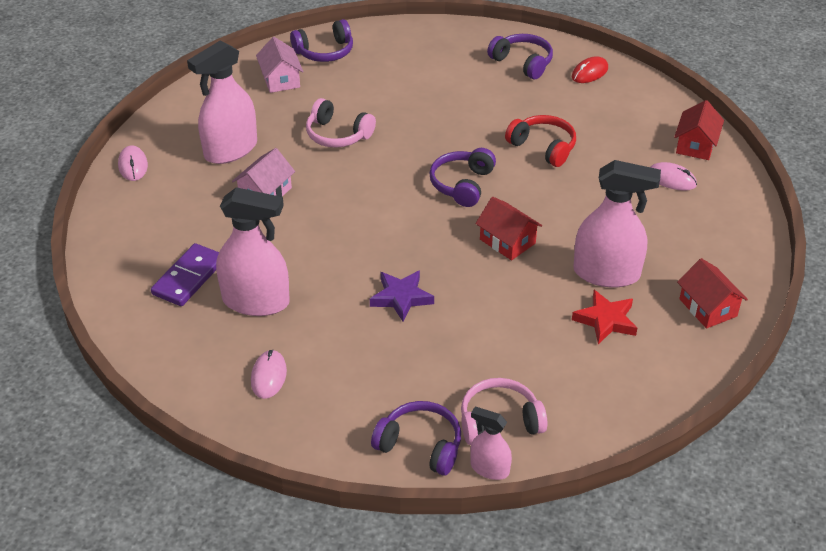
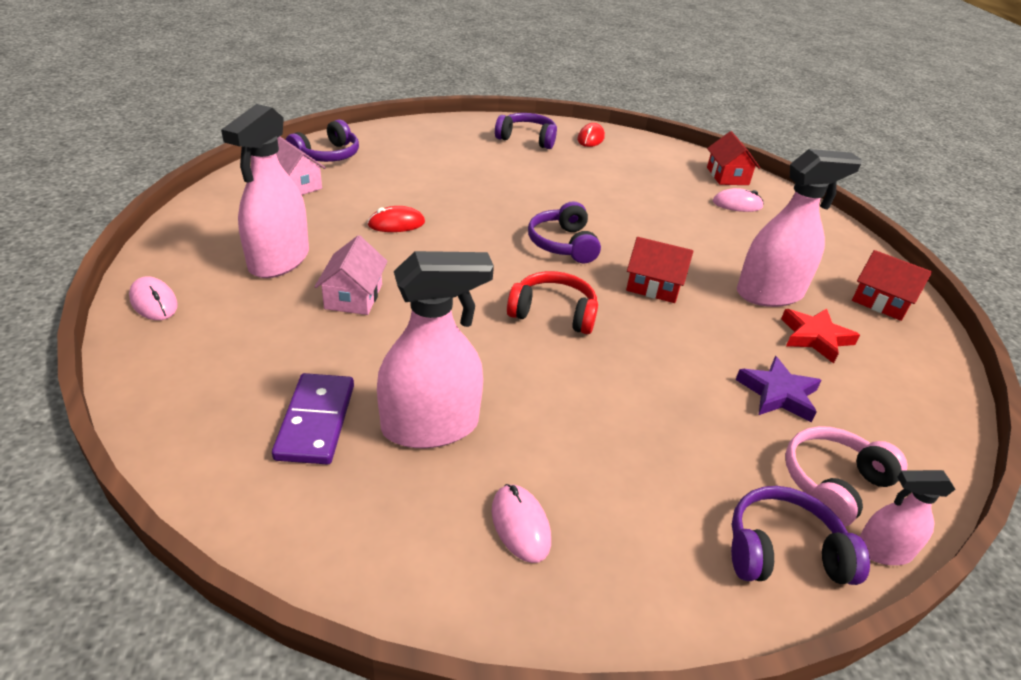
camera: 30 degrees left, 5 degrees down
pink headphones [306,98,376,148] -> red mouse [367,206,425,232]
purple star [370,270,434,322] -> purple star moved to [736,356,822,422]
red headphones [505,115,576,167] -> red headphones moved to [507,271,598,334]

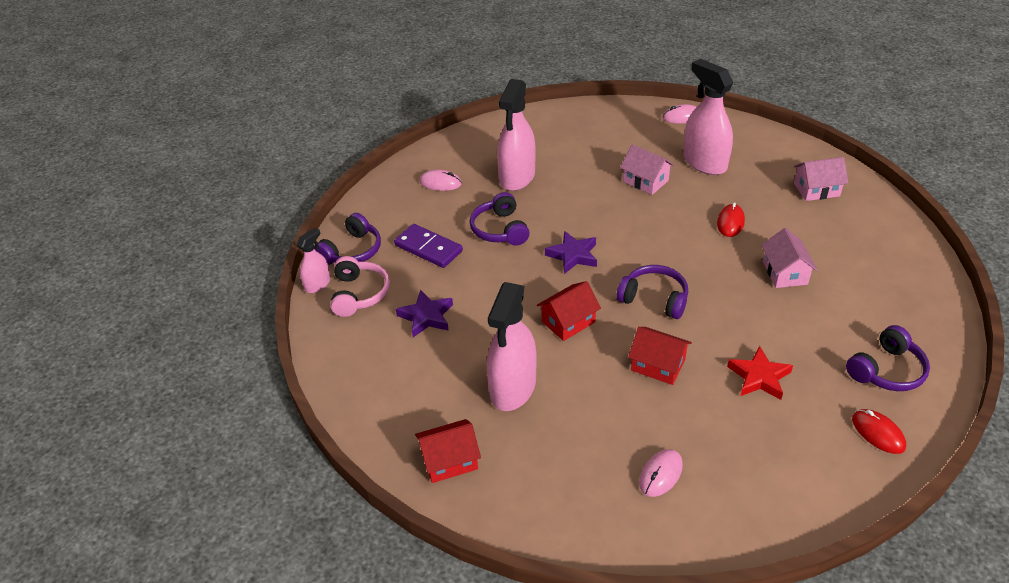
camera: 130 degrees right, 5 degrees up
purple domino [272,373,354,464] -> purple domino moved to [394,224,463,268]
purple headphones [286,119,359,162] -> purple headphones moved to [470,192,530,246]
red headphones [507,271,598,334] -> purple star [545,231,597,274]
red house [707,131,760,185] -> red house moved to [628,327,692,385]
red star [781,309,860,364] -> red star moved to [727,346,793,400]
none -> pink house [761,228,818,288]

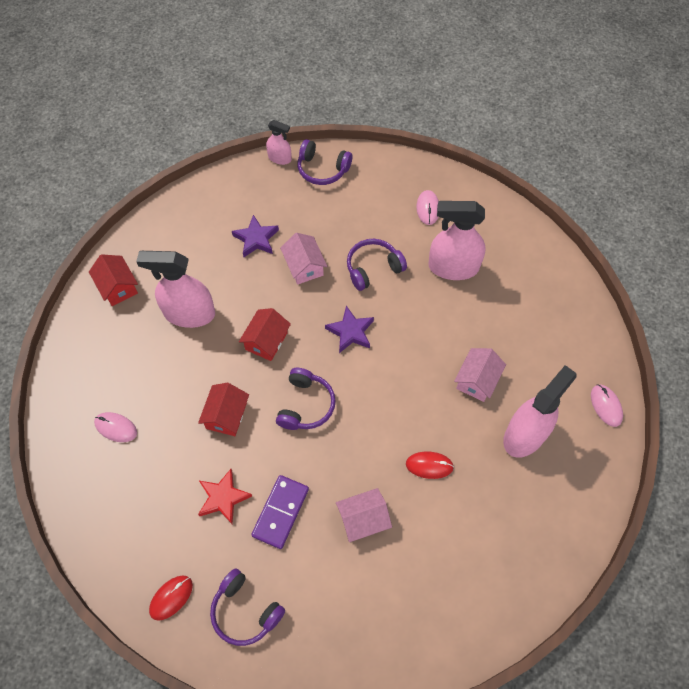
camera: 75 degrees right, 20 degrees up
pink headphones [331,256,390,317] -> none
purple domino [394,224,463,268] -> purple domino moved to [251,475,309,549]
red house [537,281,601,341] -> red house turned 75 degrees clockwise [239,308,291,361]
pink house [794,157,848,201] -> pink house moved to [280,233,327,284]

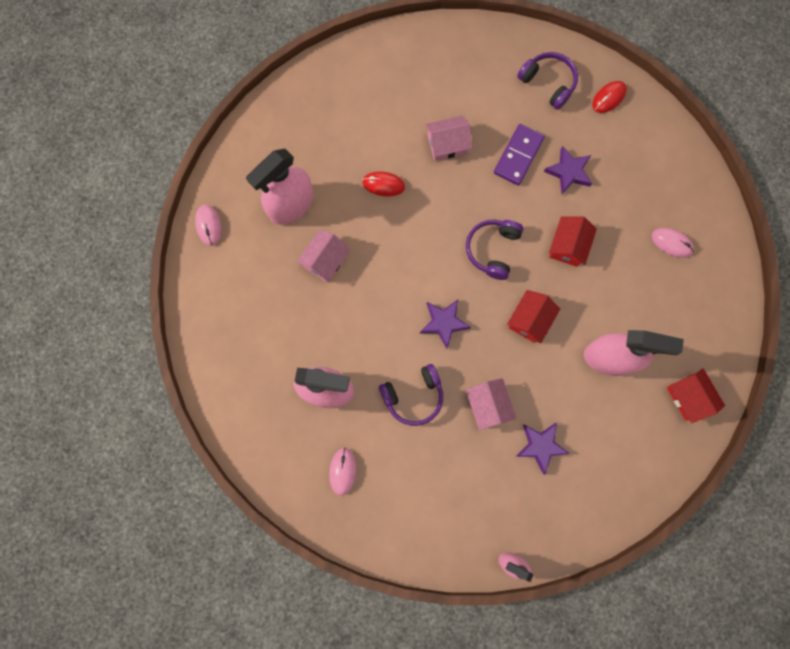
camera: 175 degrees left, 15 degrees up
red star [198,469,252,524] -> purple star [544,146,593,194]
purple headphones [298,139,352,185] -> none

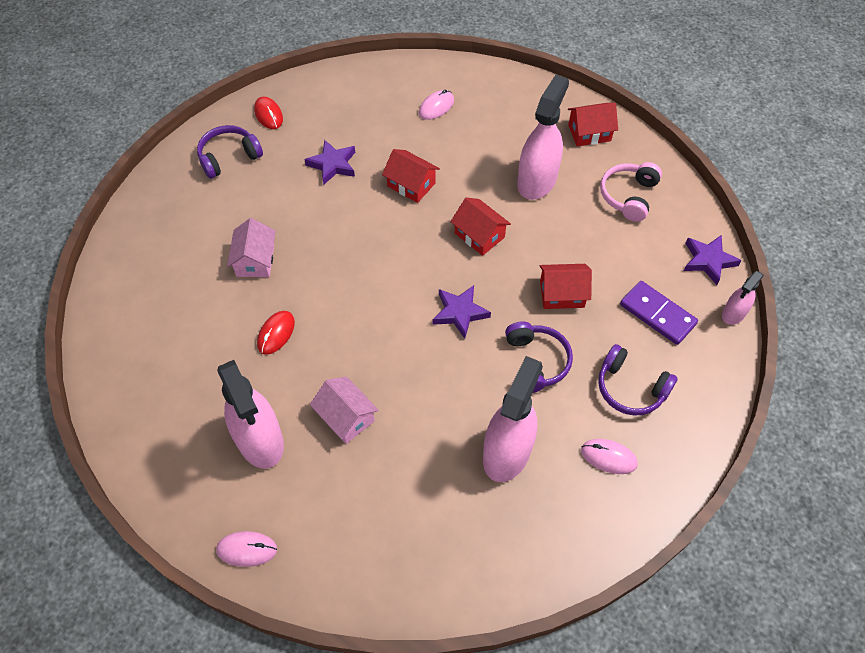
camera: 75 degrees left, 20 degrees down
purple headphones [466,220,523,280] -> purple headphones moved to [598,344,678,416]
pink house [466,378,516,430] -> red house [539,264,592,309]
purple domino [494,124,545,185] -> purple domino moved to [620,281,698,345]
purple star [516,423,570,475] -> purple star moved to [684,235,742,285]
none -> pink headphones [600,162,662,222]

